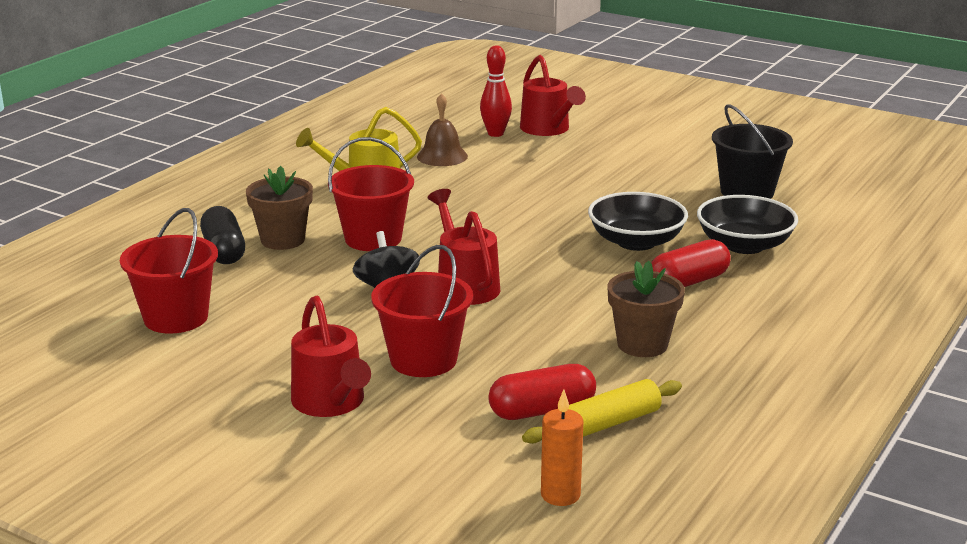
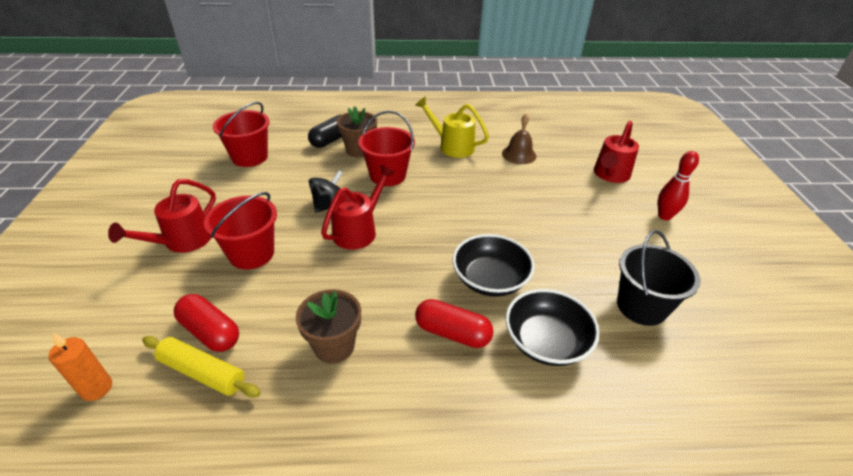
camera: 55 degrees right, 15 degrees up
red bowling pin [480,45,512,137] -> red bowling pin moved to [658,151,699,220]

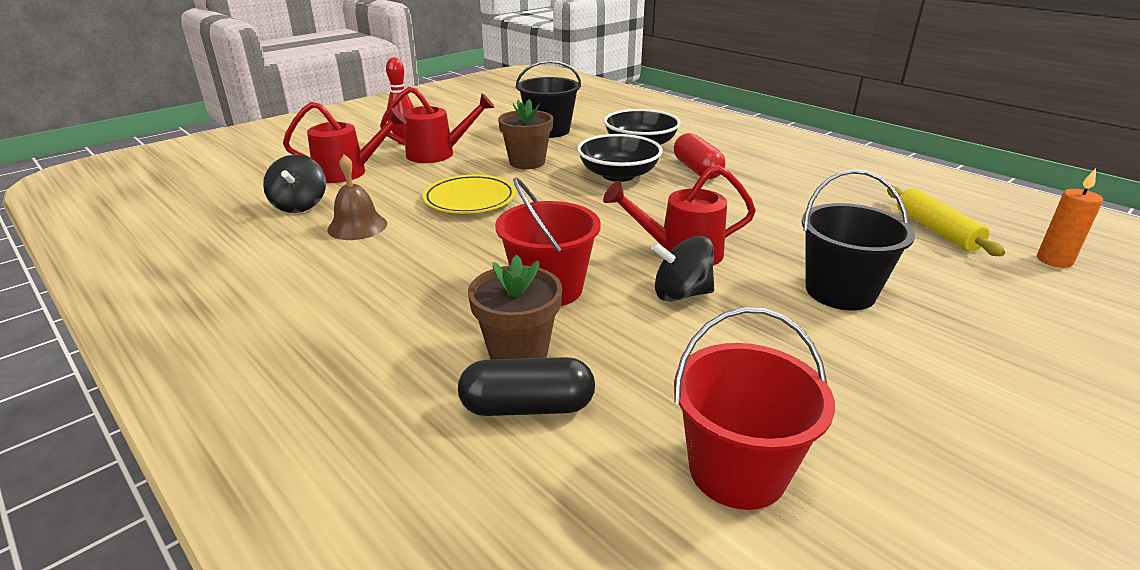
camera: 130 degrees left, 10 degrees down
red watering can [108,179,216,253] -> red watering can moved to [380,87,495,163]
red capsule [174,294,239,352] -> none
red bucket [204,192,277,270] -> black bucket [801,169,915,310]
brown flower pot [296,289,361,363] -> brown flower pot moved to [498,99,553,169]
yellow watering can [415,96,489,158] -> none
none -> black spinning top [263,155,326,213]
none -> yellow plate [423,175,516,214]

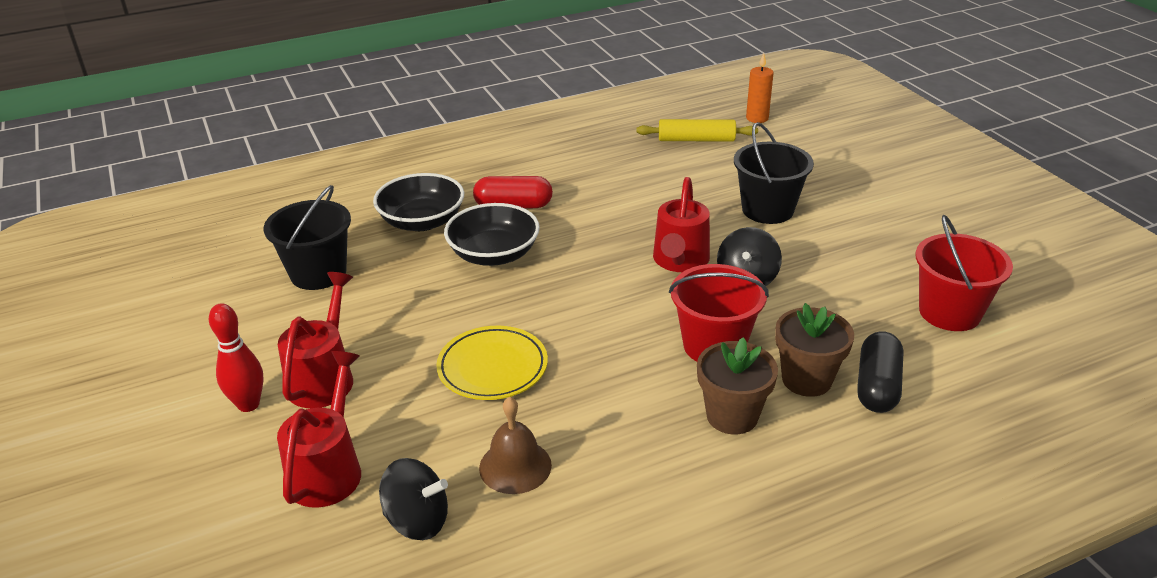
camera: 70 degrees left, 5 degrees up
brown flower pot [498,99,553,169] -> brown flower pot moved to [697,337,778,434]

